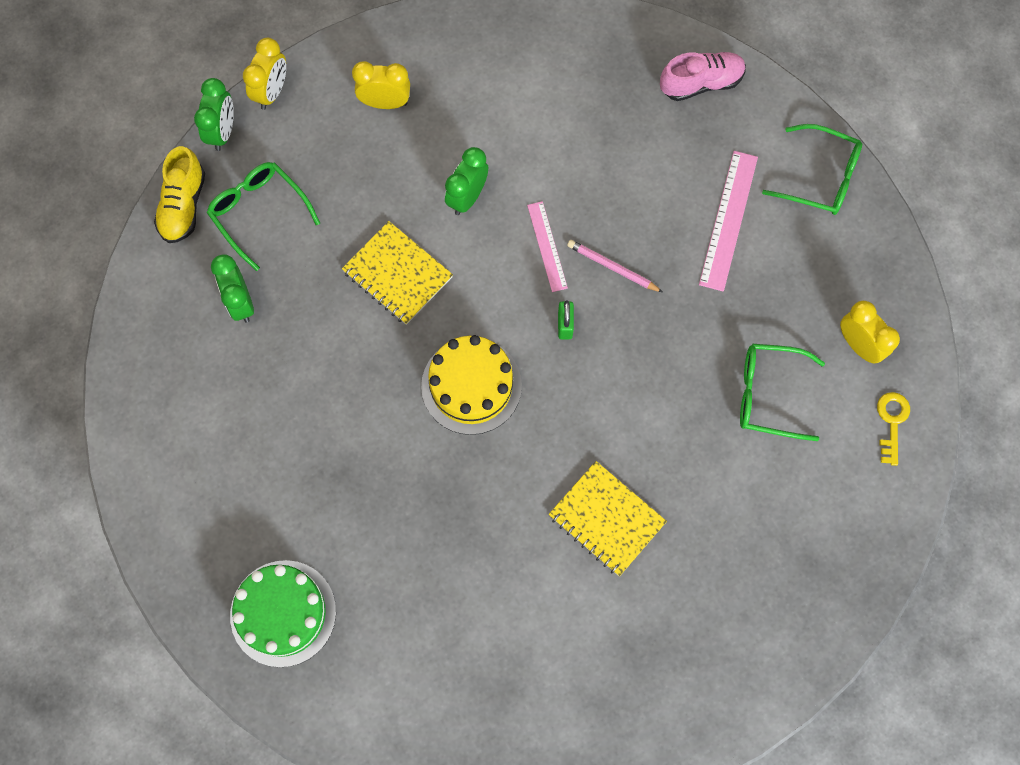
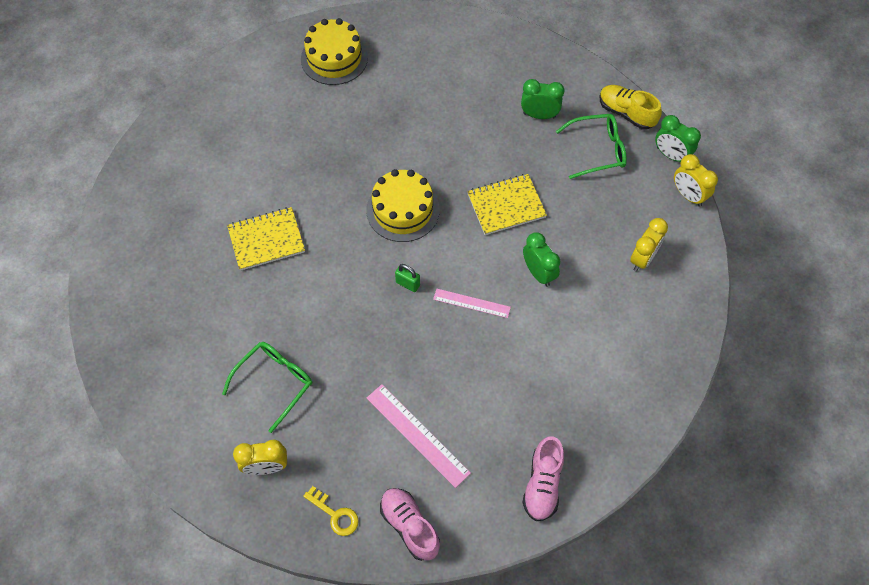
camera: 120 degrees right, 10 degrees down
green cake [230,560,336,667] -> yellow cake [301,18,368,85]
pink pencil [567,240,663,292] -> none
green glasses [762,124,862,215] -> pink shoe [380,488,440,561]
yellow key [877,392,910,466] -> yellow key moved to [303,486,359,536]

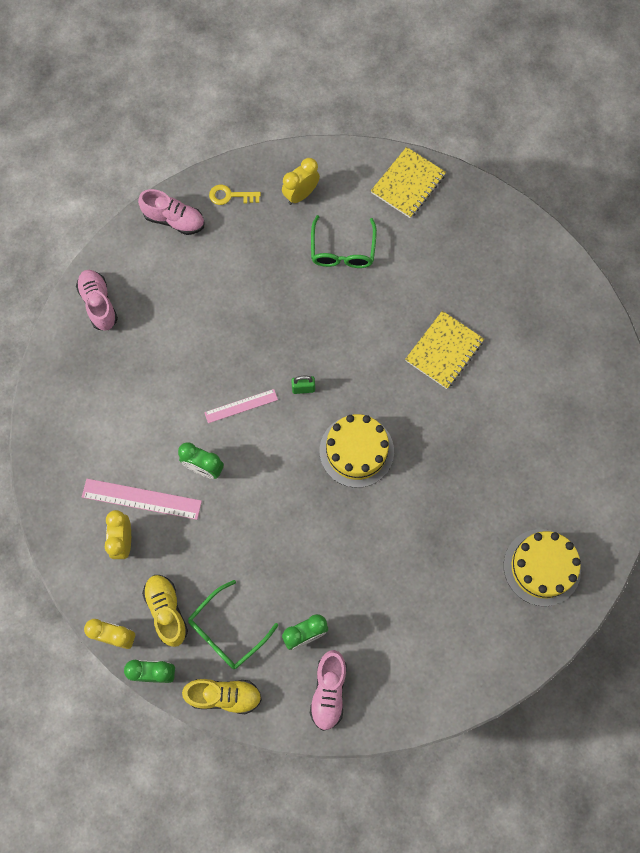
camera: 145 degrees right, 10 degrees up
pink ruler [367,384,471,488] -> pink ruler moved to [82,479,202,520]
yellow notebook [467,174,547,235] -> yellow notebook moved to [371,147,446,218]
none -> yellow shoe [142,575,188,647]
none -> pink shoe [310,650,347,731]

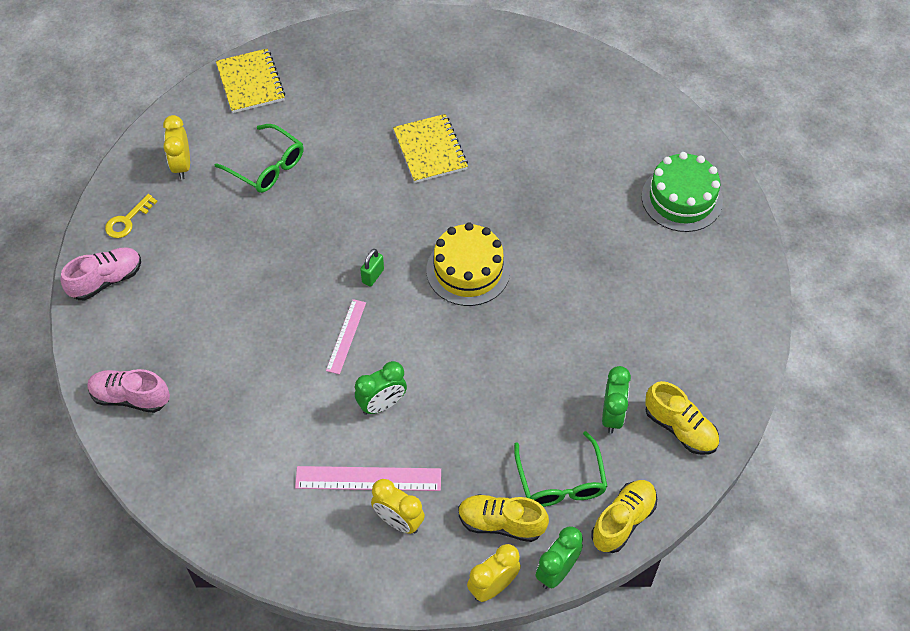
camera: 55 degrees left, 15 degrees down
pink ruler [82,479,202,520] -> pink ruler turned 45 degrees clockwise [295,466,441,491]
pink shoe [310,650,347,731] -> yellow shoe [645,381,719,455]
yellow cake [504,529,581,606] -> green cake [642,152,723,232]

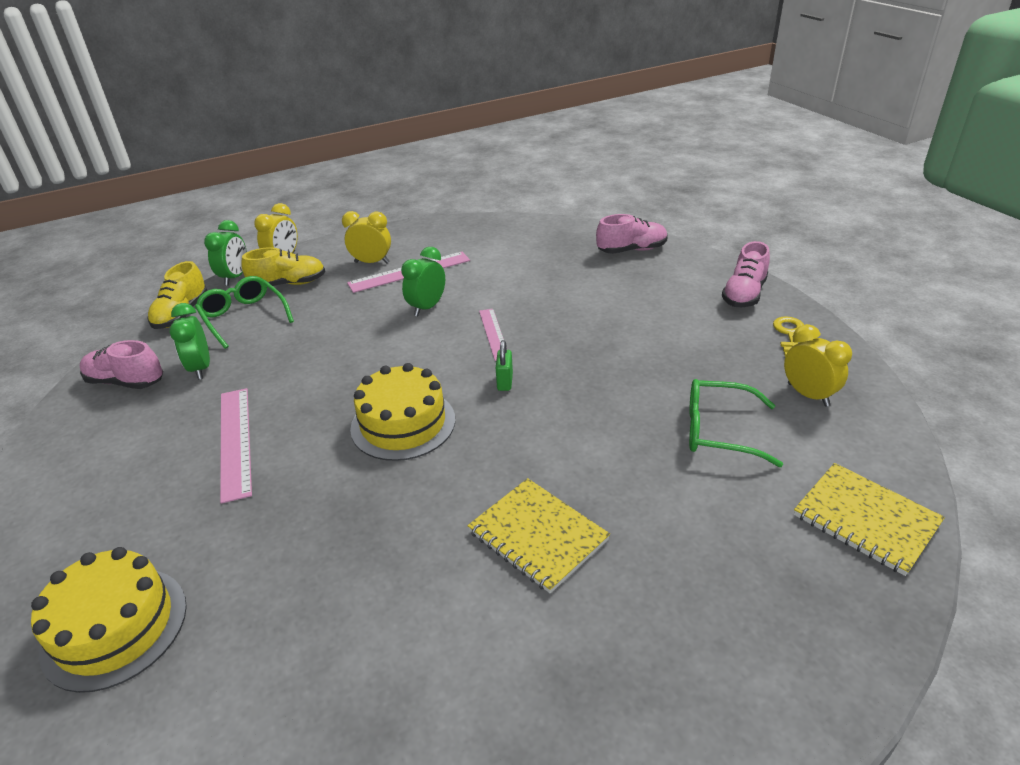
camera: 155 degrees right, 20 degrees down
green cake [642,152,723,232] -> yellow cake [31,547,187,693]
yellow shoe [645,381,719,455] -> pink shoe [80,340,163,389]
none -> pink ruler [220,388,252,504]

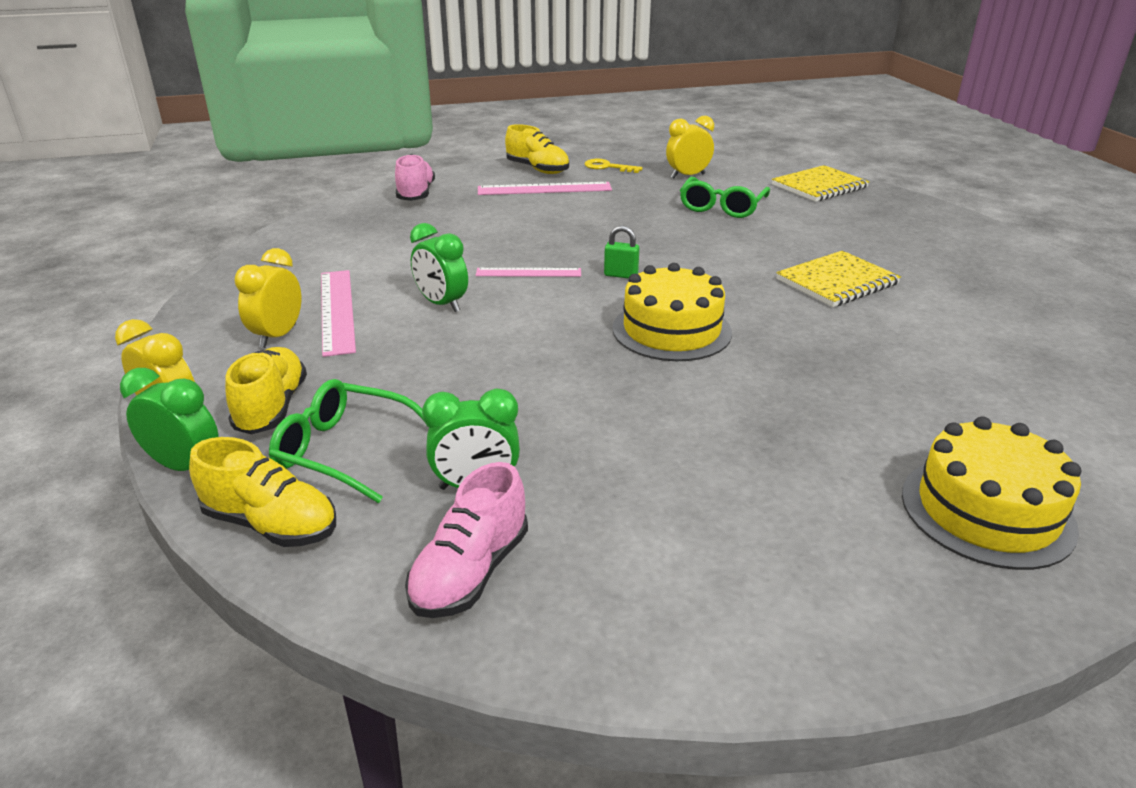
camera: 80 degrees left, 5 degrees down
green glasses [195,276,294,349] -> green glasses turned 45 degrees clockwise [269,379,424,503]
pink ruler [220,388,252,504] -> pink ruler moved to [478,182,612,195]
pink shoe [722,241,770,307] -> yellow shoe [505,124,569,174]

